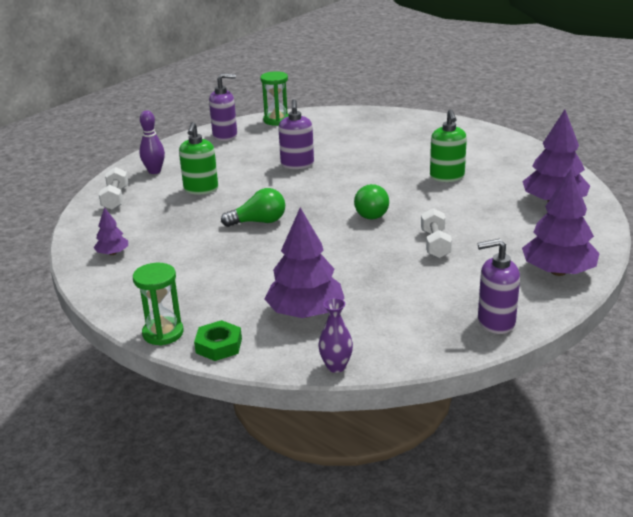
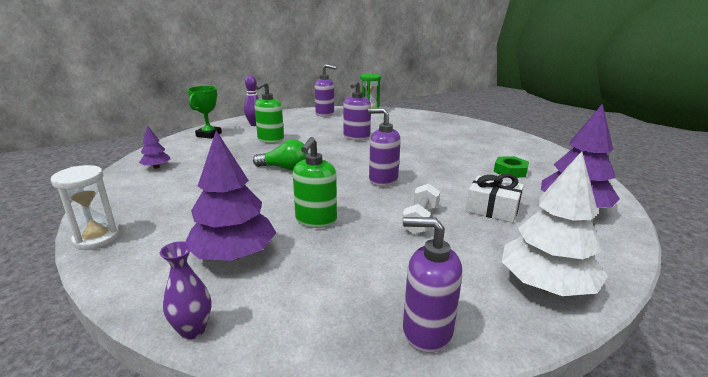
camera: 20 degrees right, 5 degrees down
white dumbbell [99,167,128,210] -> green trophy [187,86,222,139]
green hourglass [133,263,184,346] -> white hourglass [51,165,120,250]
green nut [194,320,242,361] -> green nut moved to [494,156,529,178]
green light bulb [354,184,389,219] -> purple soap dispenser [368,108,401,187]
green soap dispenser [430,109,467,182] -> green soap dispenser moved to [293,137,337,228]
purple tree [522,170,600,276] -> white tree [502,151,608,296]
none -> white gift [466,174,524,223]

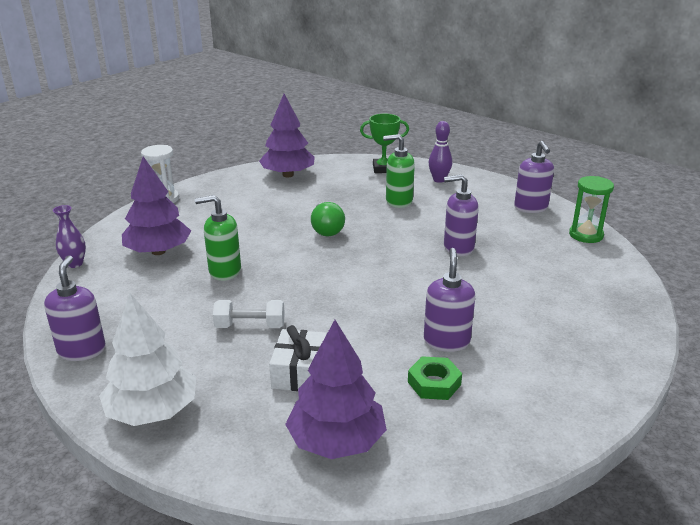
camera: 70 degrees right, 5 degrees up
purple tree [139,125,170,169] -> purple tree [259,94,315,177], size x2.02
purple soap dispenser [368,108,401,187] -> purple soap dispenser moved to [424,248,475,352]

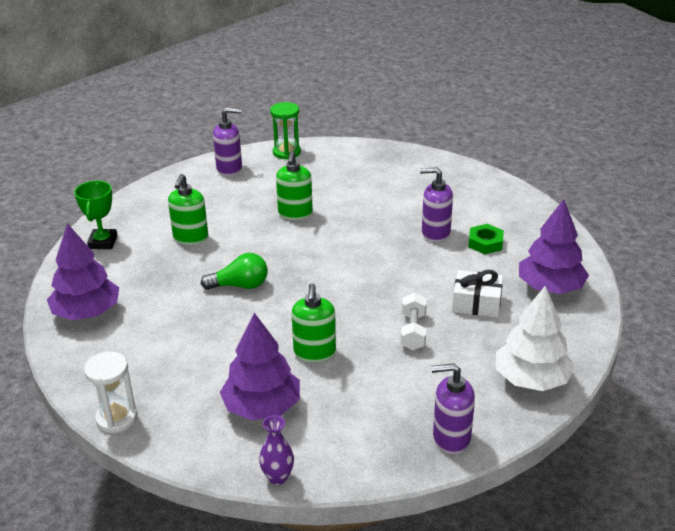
camera: 85 degrees left, 5 degrees up
purple bowling pin [429,121,452,183] -> none
purple soap dispenser [444,175,479,256] -> green soap dispenser [276,151,313,220]

